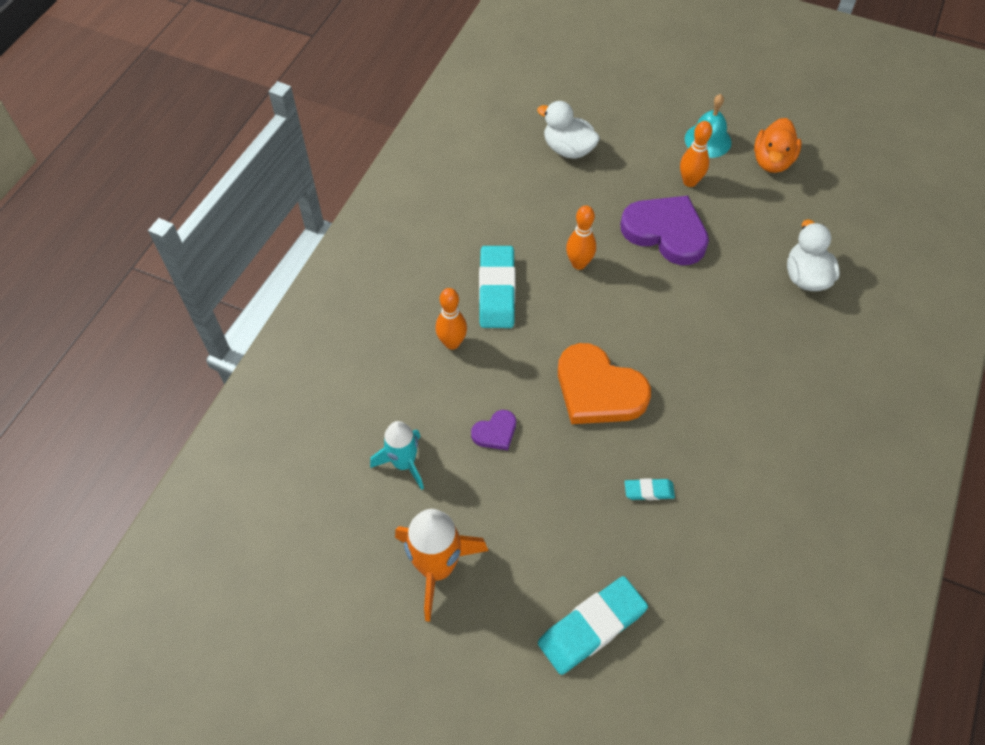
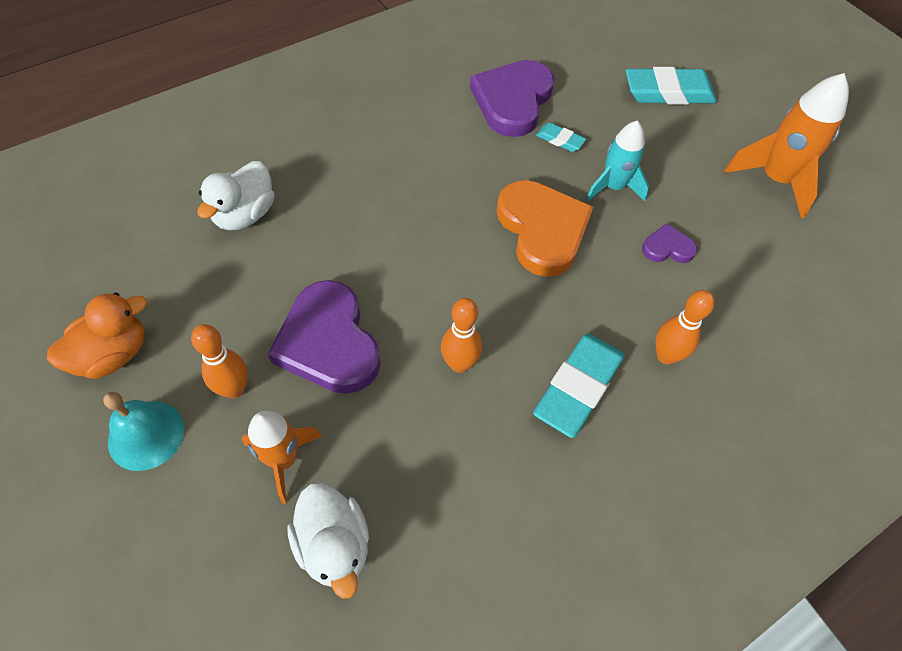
camera: 150 degrees left, 0 degrees up
turquoise rocket [370,421,424,490] -> turquoise rocket moved to [586,121,649,202]
none -> orange rocket [242,411,322,504]
none -> purple heart [470,60,555,137]

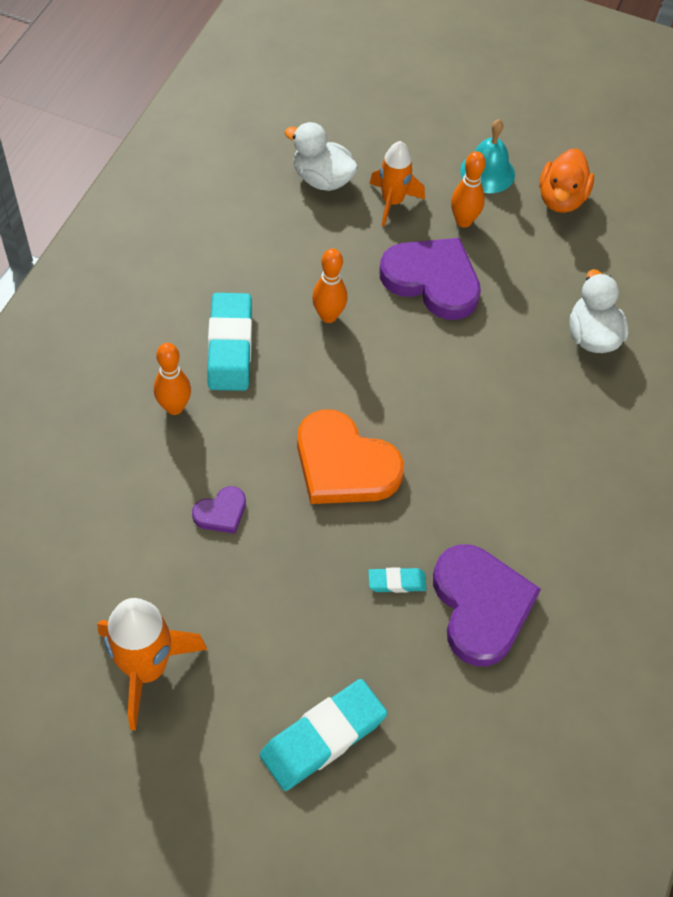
camera: 145 degrees right, 0 degrees up
turquoise rocket [586,121,649,202] -> none

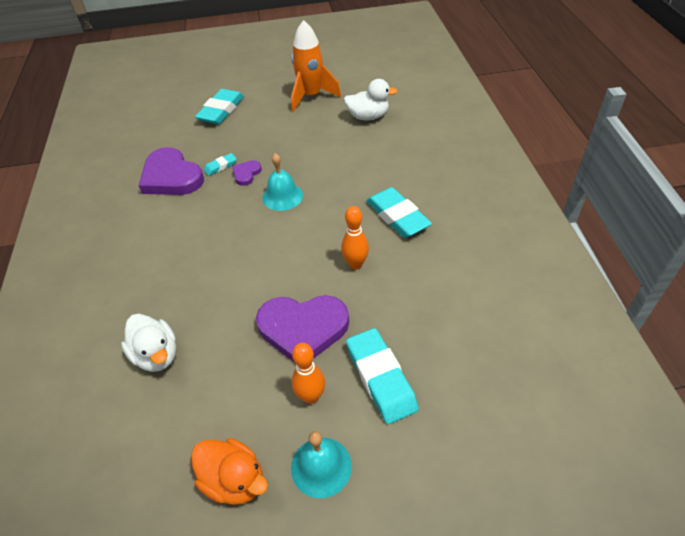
camera: 155 degrees right, 10 degrees down
orange bowling pin [154,343,191,415] -> none
purple heart [192,486,246,534] -> purple heart moved to [232,160,262,186]
white duck [284,122,358,191] -> white duck moved to [344,79,397,120]
orange heart [297,409,404,504] -> turquoise bell [262,153,303,211]
orange rocket [369,141,425,226] -> turquoise eraser [346,328,419,424]
orange duck [540,148,594,213] -> orange duck turned 135 degrees clockwise [191,438,268,505]

